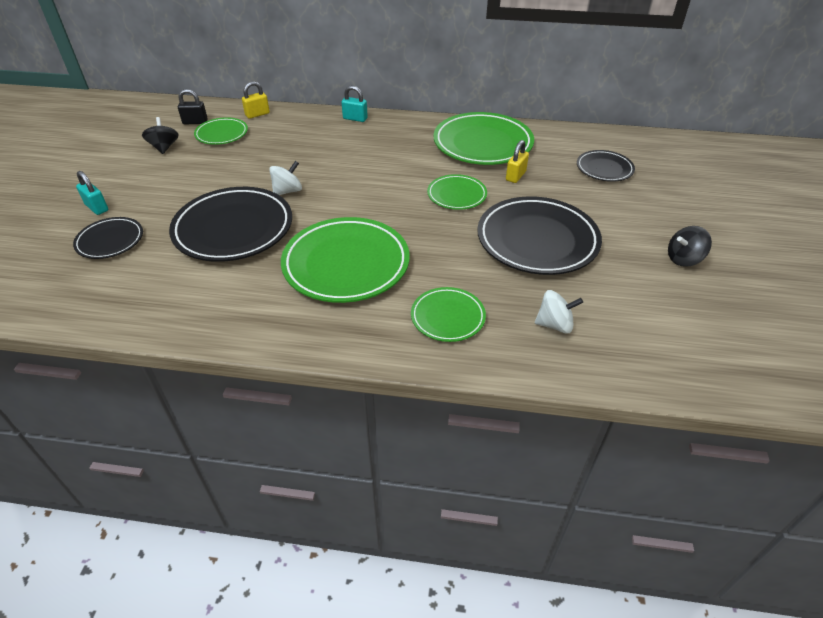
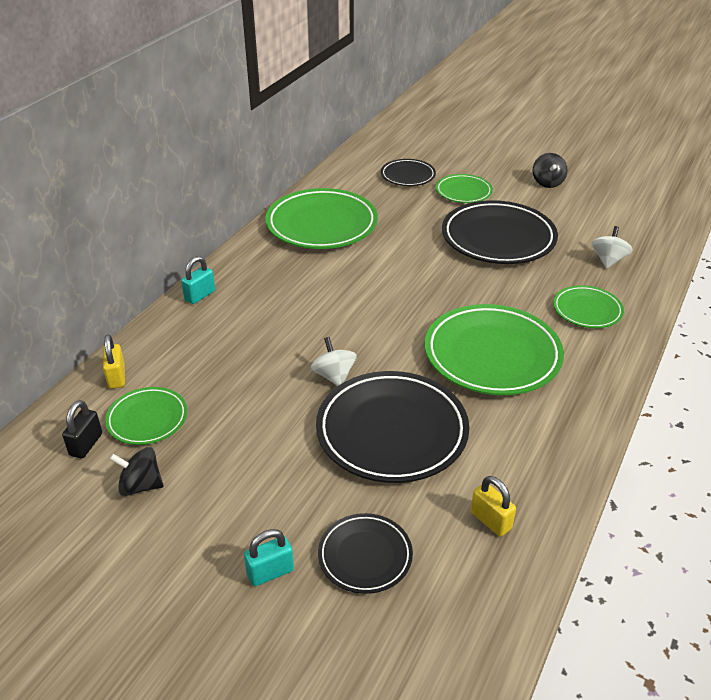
camera: 70 degrees left, 5 degrees down
green plate [427,174,487,210] -> green plate moved to [436,174,493,203]
yellow padlock [506,140,529,183] -> yellow padlock moved to [471,476,516,536]

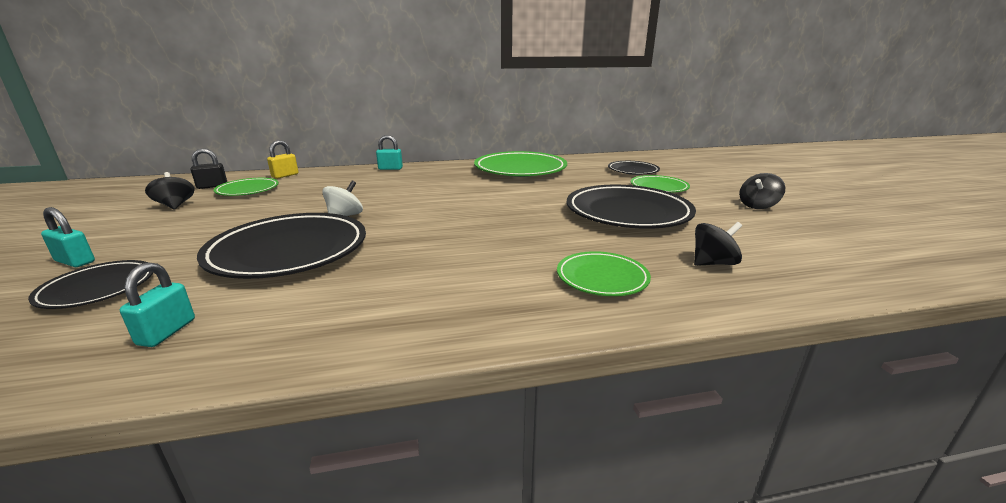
camera: 50 degrees right, 15 degrees down
green plate [425,304,564,395] -> none
yellow padlock [471,476,516,536] -> turquoise padlock [120,262,195,347]
white spinning top [592,226,632,269] -> black spinning top [694,222,742,266]

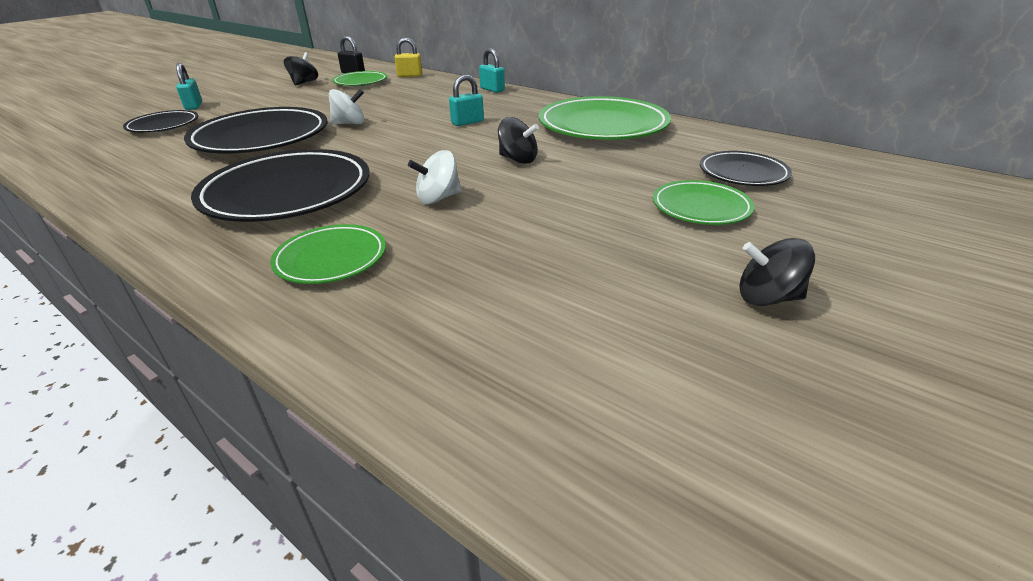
camera: 50 degrees right, 10 degrees up
turquoise padlock [120,262,195,347] -> turquoise padlock moved to [449,75,484,126]
black plate [567,185,696,229] -> black plate moved to [191,149,370,222]
black spinning top [694,222,742,266] -> black spinning top moved to [498,117,539,164]
none -> white spinning top [408,150,462,204]

